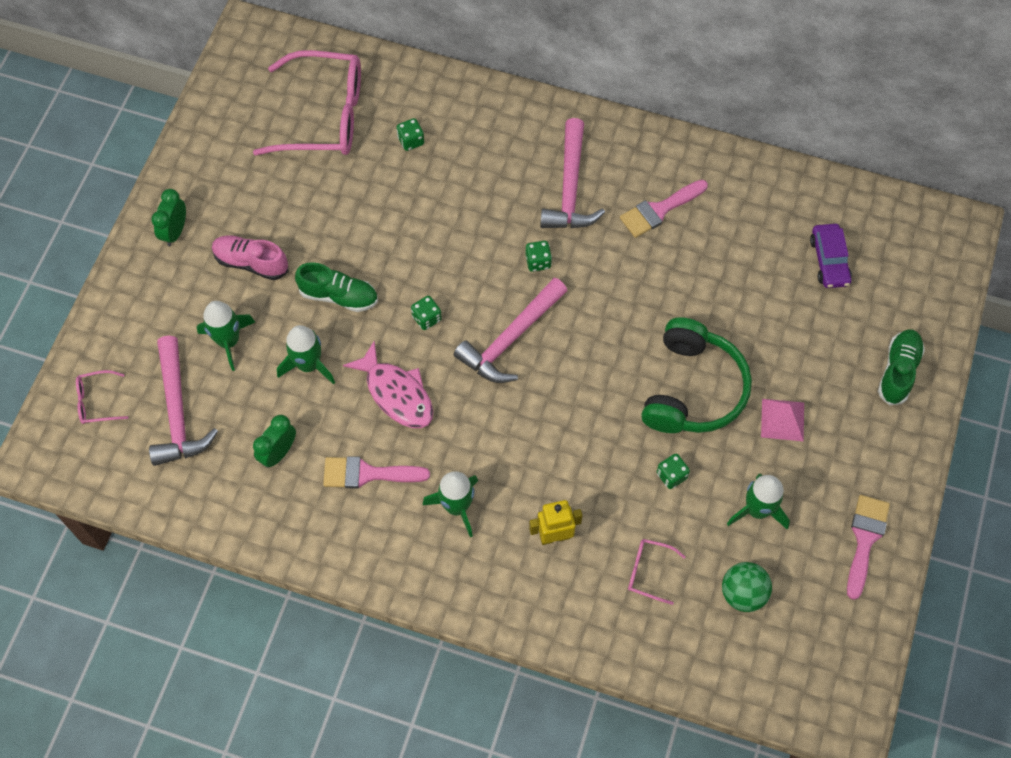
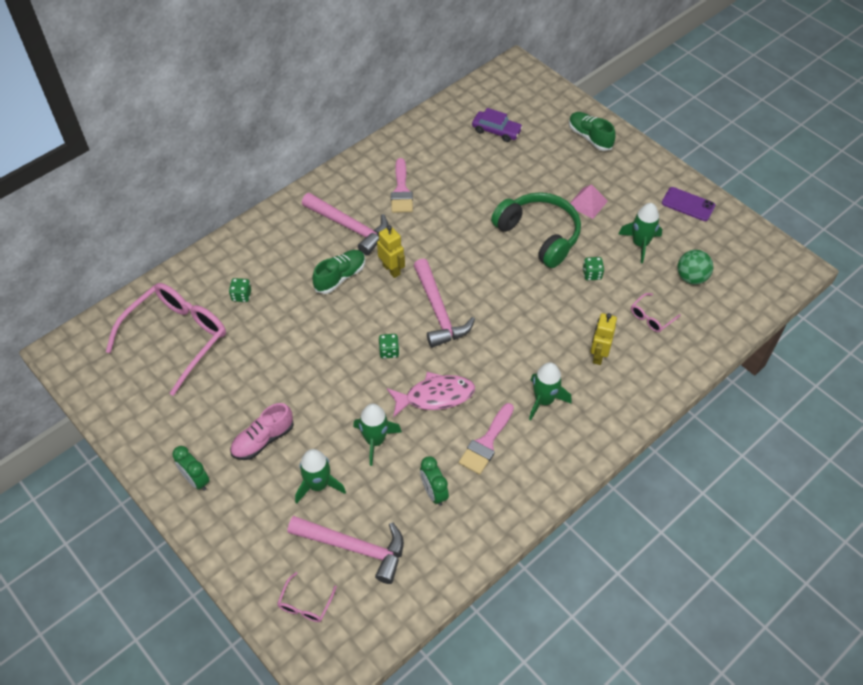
camera: 60 degrees left, 10 degrees down
green shoe [295,262,378,312] -> green shoe moved to [312,250,365,294]
green dice [526,241,552,272] -> yellow robot [377,225,405,278]
pink brush [847,495,890,600] -> purple phone [662,187,715,221]

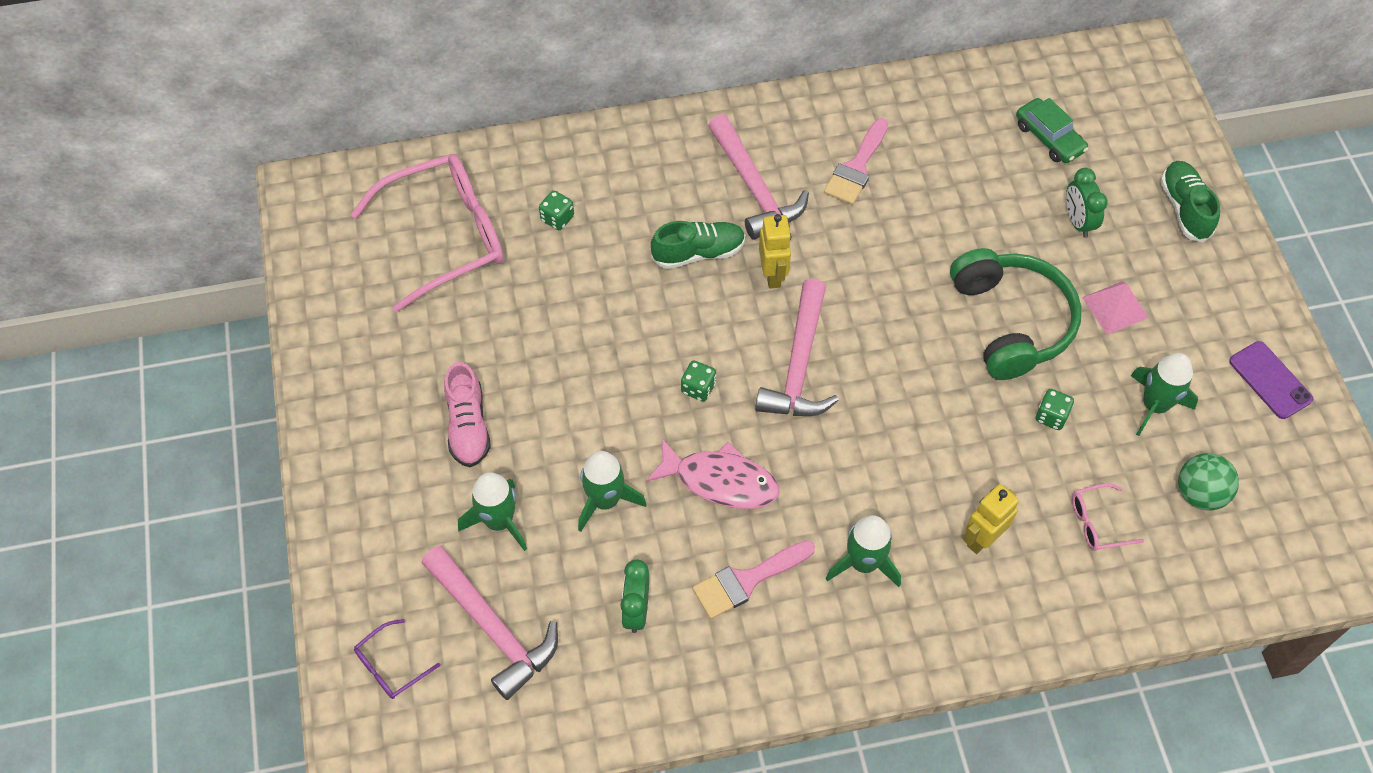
camera: 30 degrees right, 5 degrees up
green clock [172,446,209,491] -> green clock moved to [1066,168,1108,238]
pink shoe [230,403,294,460] -> pink shoe turned 90 degrees counterclockwise [444,362,491,467]
pink glasses [277,572,337,622] -> purple glasses [354,619,441,699]
purple car [472,108,523,142] -> green car [1016,98,1088,163]

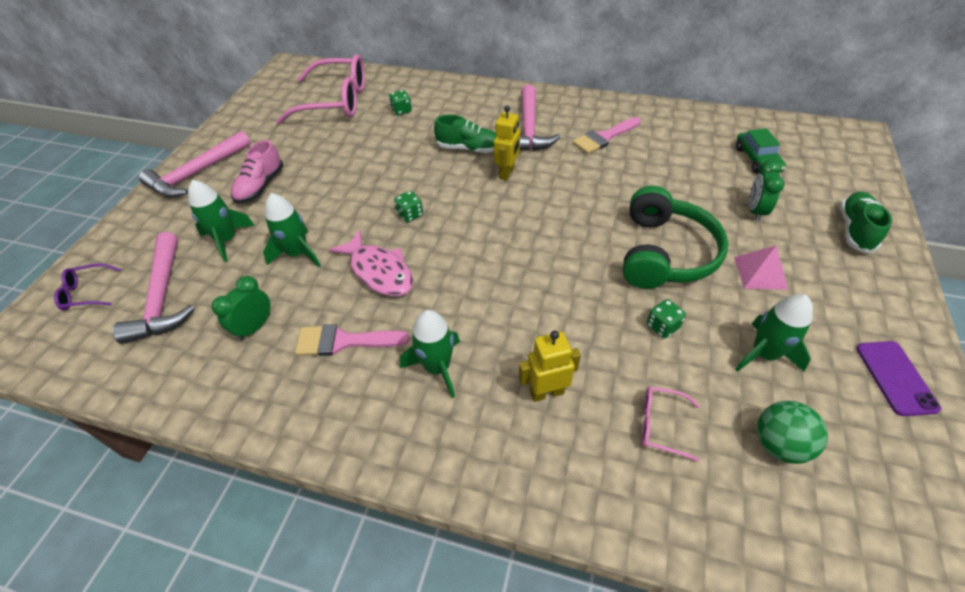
camera: 30 degrees right, 10 degrees down
pink hammer [755,278,839,416] -> pink hammer moved to [139,131,251,198]

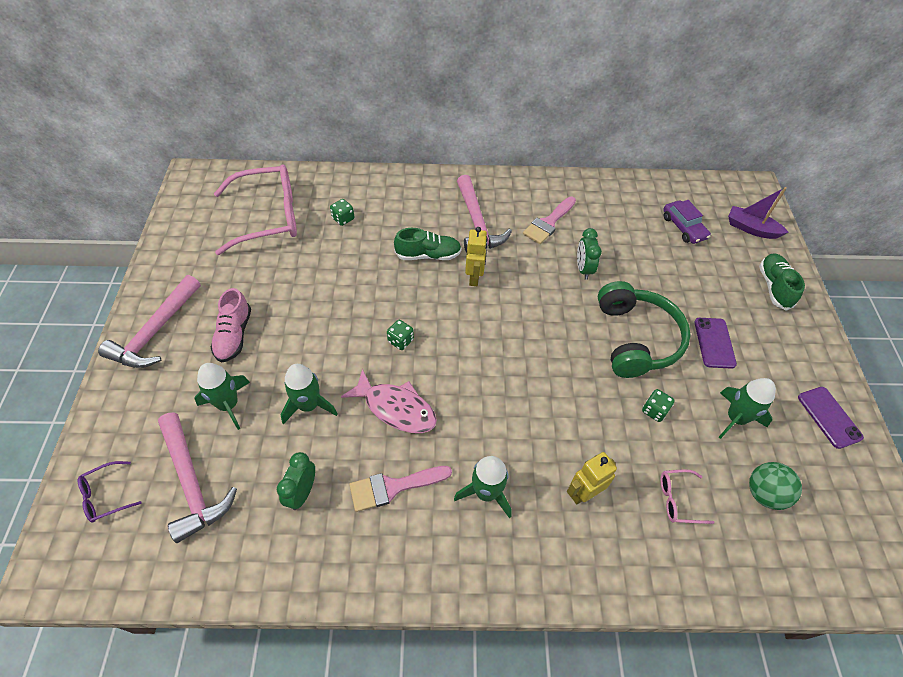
camera: 20 degrees left, 5 degrees up
pink pyramid [734,246,788,290] -> purple phone [694,318,737,369]
green car [736,128,786,173] -> purple car [663,200,711,244]
green clock [749,160,784,222] -> green clock moved to [577,228,602,280]
none -> purple boat [728,187,788,239]

